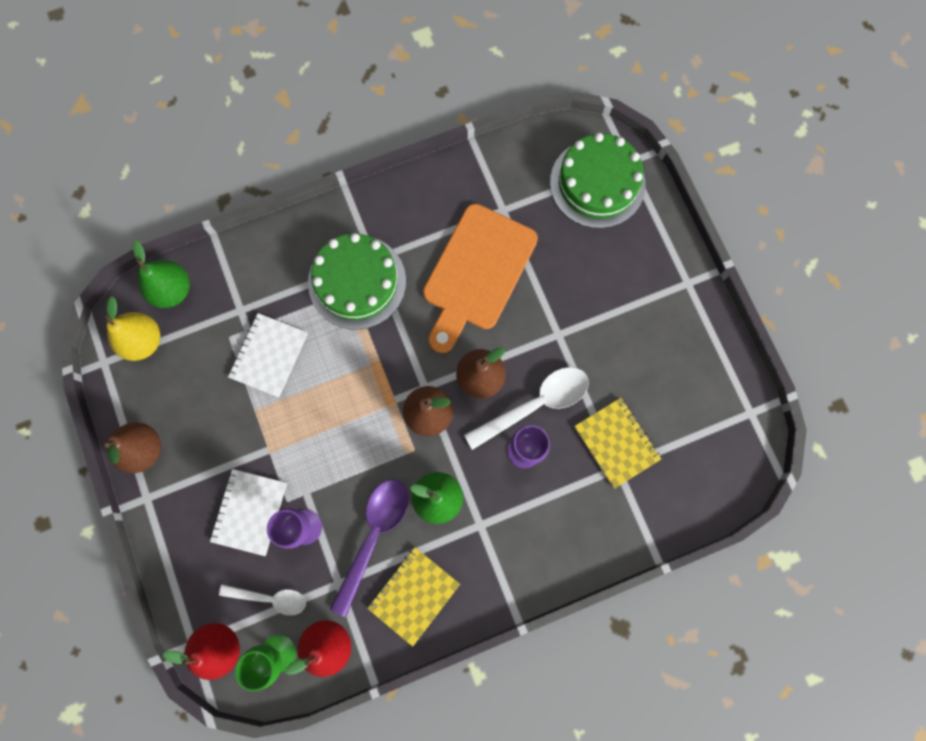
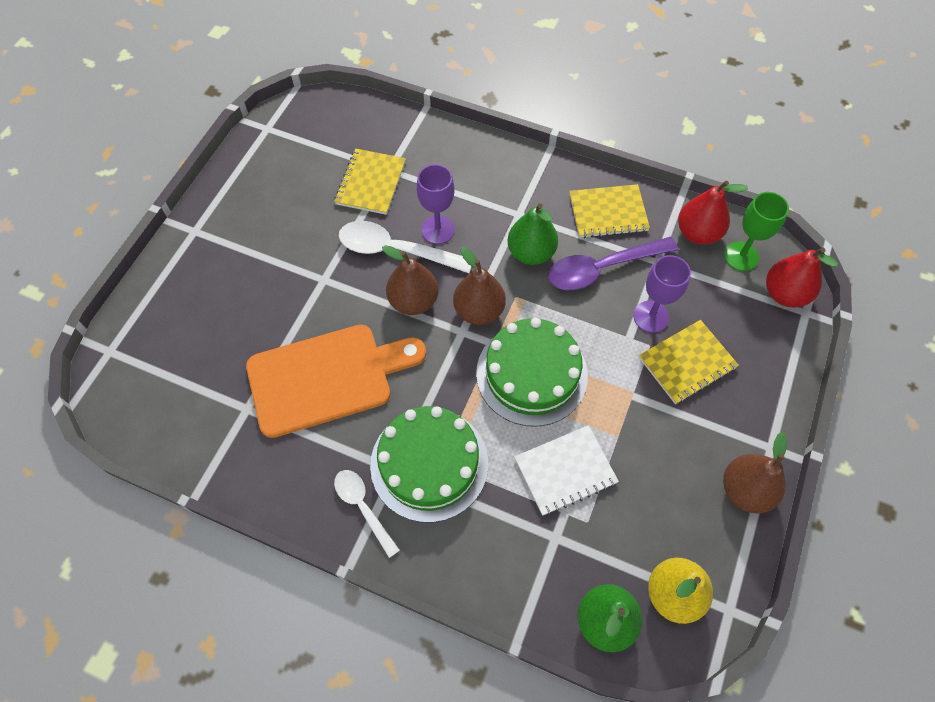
camera: 135 degrees left, 15 degrees down
white notebook [210,469,287,556] -> yellow notebook [639,320,739,404]
white spoon [219,585,306,615] -> white spoon moved to [334,470,400,558]
green cake [550,133,646,229] -> green cake moved to [476,318,588,427]

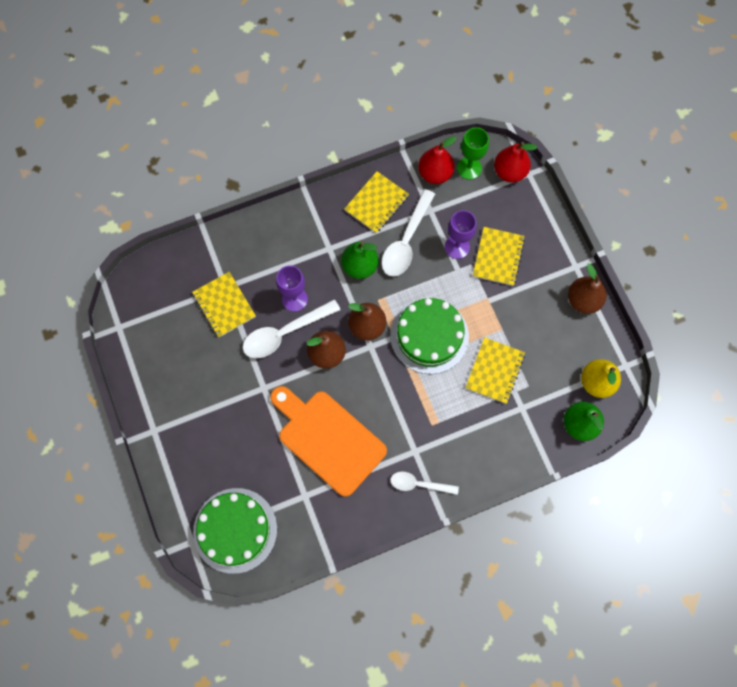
camera: 45 degrees left, 10 degrees up
orange cutting board [246,325,426,438] -> orange cutting board turned 75 degrees counterclockwise [270,386,387,497]
green cake [370,406,488,523] -> green cake moved to [193,488,277,574]
white notebook [514,425,619,516] -> yellow notebook [465,337,525,404]
purple spoon [548,237,678,290] -> white spoon [382,189,435,276]

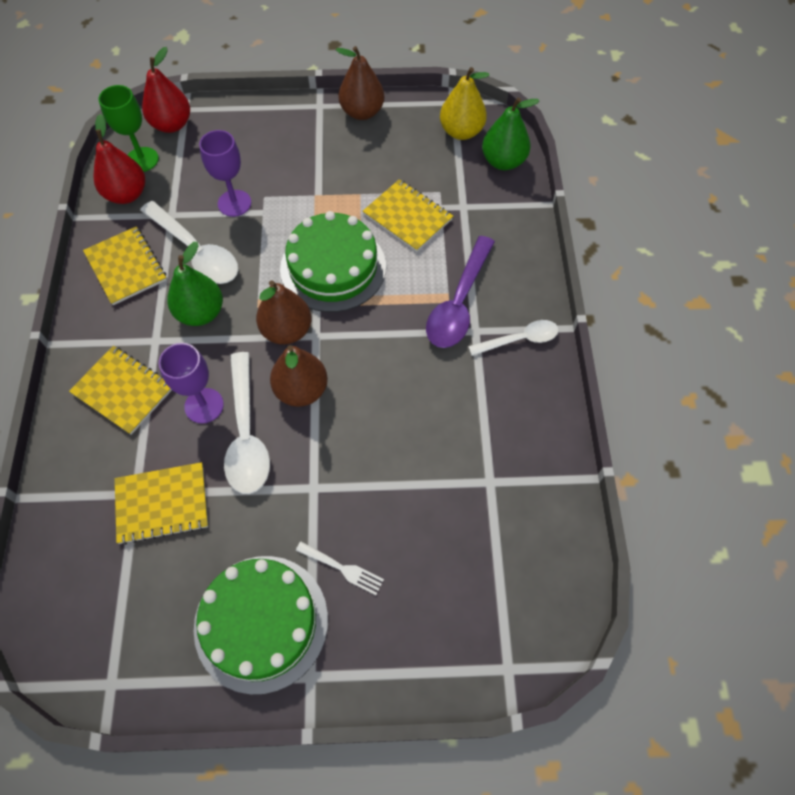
camera: 70 degrees left, 10 degrees down
green cake [193,488,277,574] -> green cake moved to [194,556,328,695]
orange cutting board [270,386,387,497] -> none
white spoon [391,472,459,495] -> white spoon turned 135 degrees counterclockwise [468,320,559,356]
yellow notebook [473,227,525,286] -> yellow notebook moved to [69,346,172,435]
none -> white fork [296,542,384,595]
none -> purple spoon [426,236,495,348]

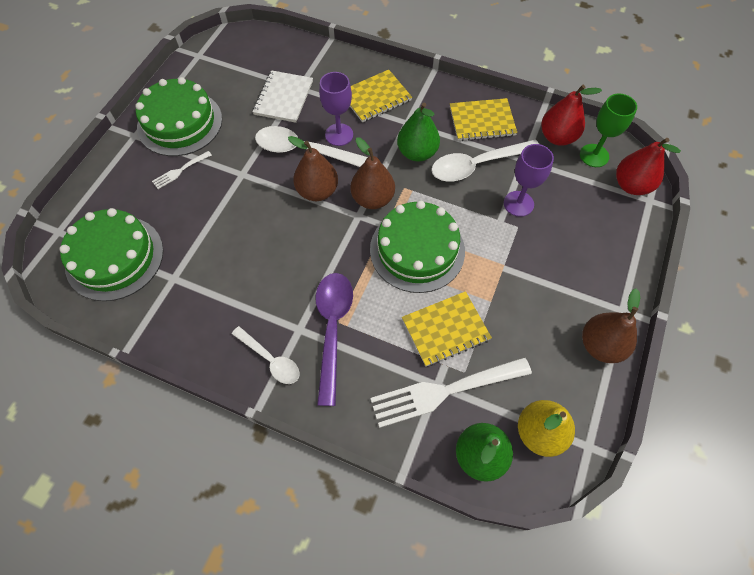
camera: 115 degrees right, 0 degrees up
yellow notebook [115,462,208,545] -> white notebook [253,70,313,123]
purple spoon [426,236,495,348] -> purple spoon turned 45 degrees clockwise [316,273,353,406]
white spoon [468,320,559,356] -> white spoon turned 60 degrees counterclockwise [232,326,300,384]
none -> green cake [59,208,163,301]
none -> white fork [370,357,532,428]

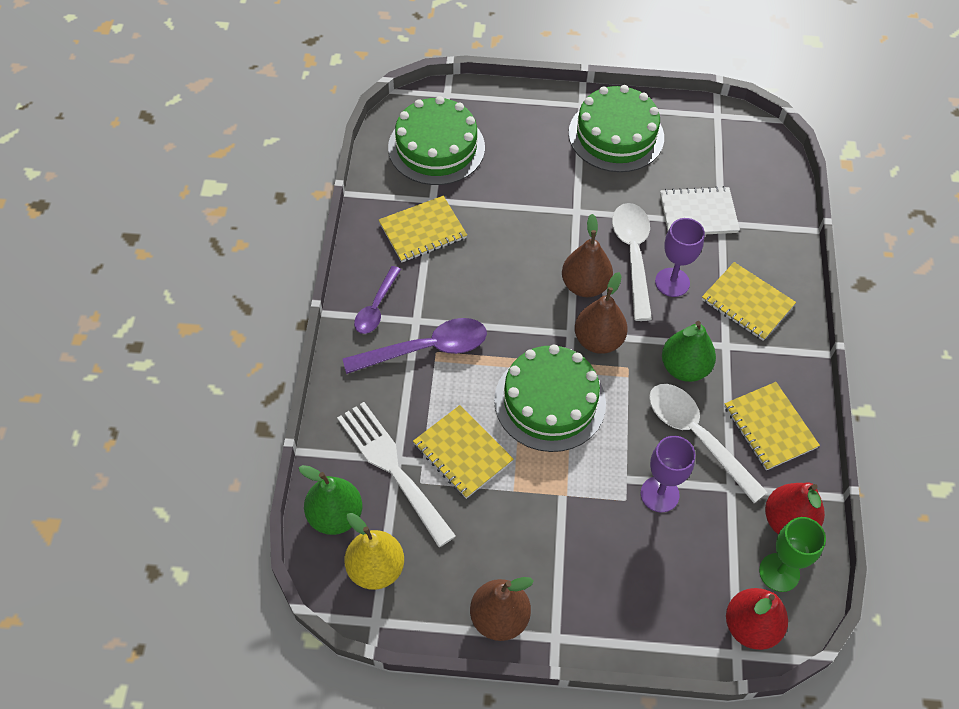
camera: 70 degrees right, 5 degrees down
white fork [152,151,212,189] -> none
white spoon [232,326,300,384] -> purple spoon [354,266,401,334]
none -> yellow notebook [379,196,467,262]

